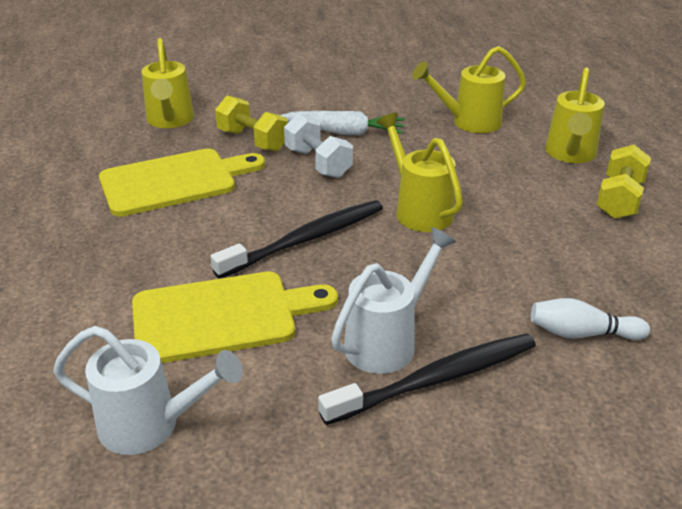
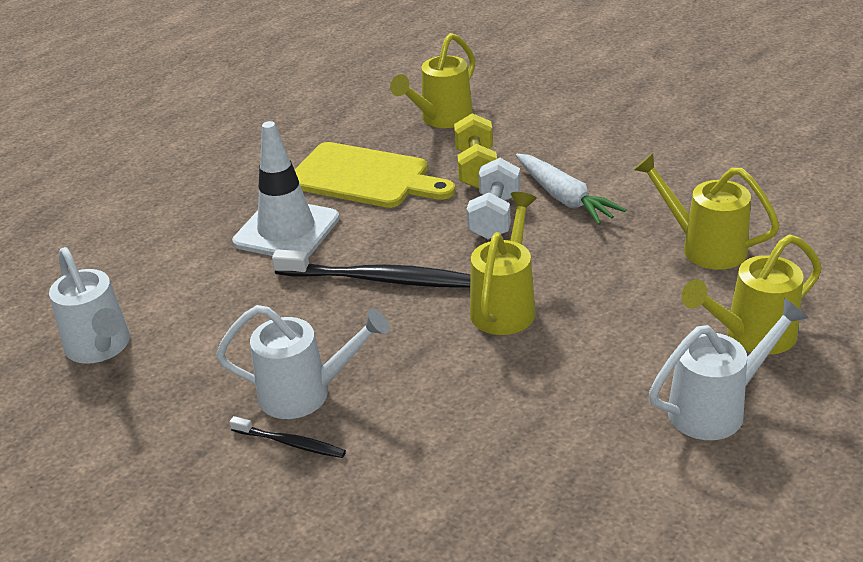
camera: 50 degrees right, 0 degrees up
yellow cutting board [132,272,338,363] -> none
black toothbrush [318,333,536,425] -> black toothbrush [230,416,346,458], size x0.52
white bowling pin [531,298,650,340] -> none
yellow dumbbell [597,145,651,219] -> white watering can [649,298,808,440]
none -> white traffic cone [232,121,340,257]

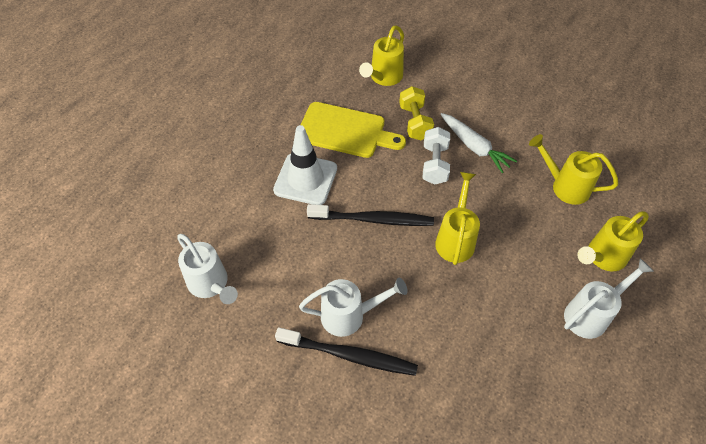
camera: 10 degrees left, 20 degrees up
black toothbrush [230,416,346,458] -> black toothbrush [275,327,418,376], size x1.92

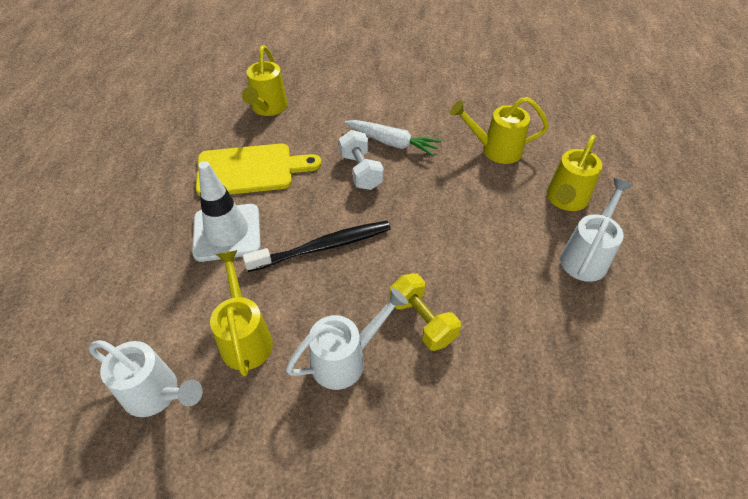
camera: 25 degrees left, 5 degrees down
black toothbrush [275,327,418,376] -> none
yellow dumbbell [399,86,434,140] -> yellow dumbbell moved to [389,273,461,351]
yellow watering can [435,172,480,265] -> yellow watering can moved to [210,250,273,376]

